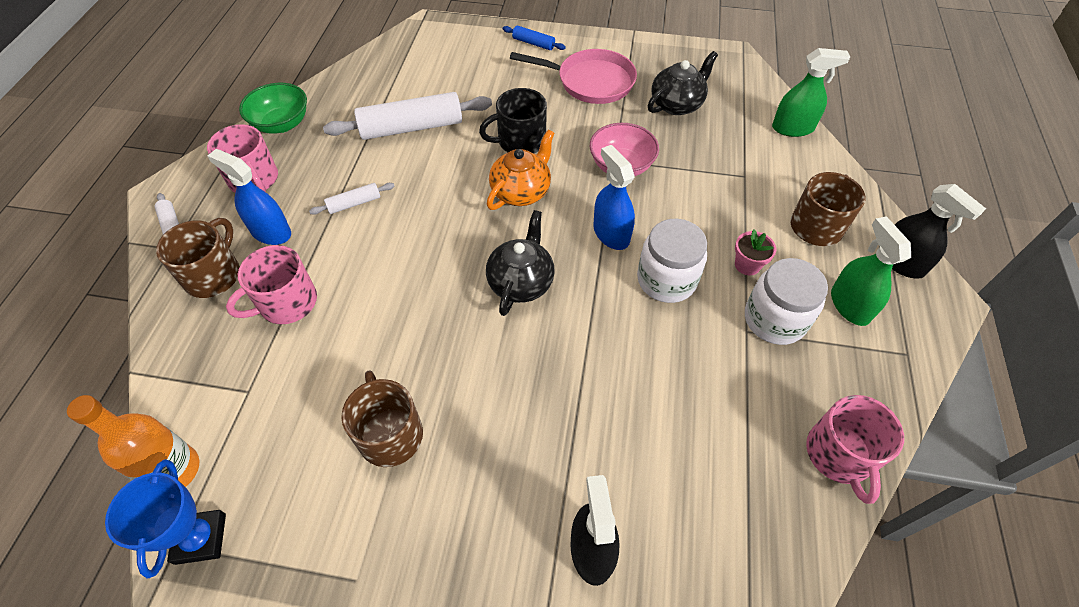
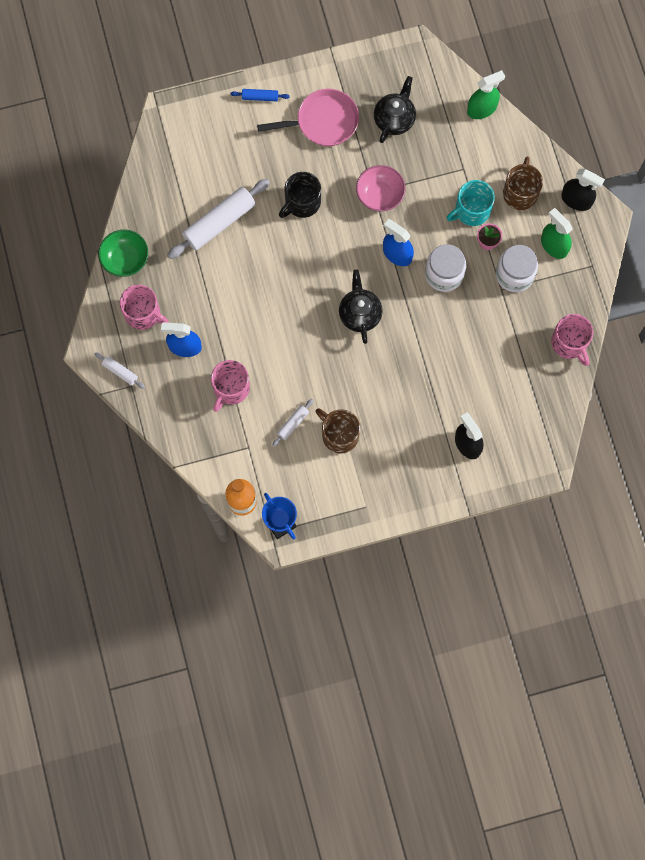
camera: 25 degrees left, 20 degrees up
brown mug [156,218,240,298] -> none
white rolling pin [309,183,394,215] -> white rolling pin moved to [272,399,314,447]
orange teapot [487,130,555,210] -> none
none -> turquoise mug [447,180,495,226]

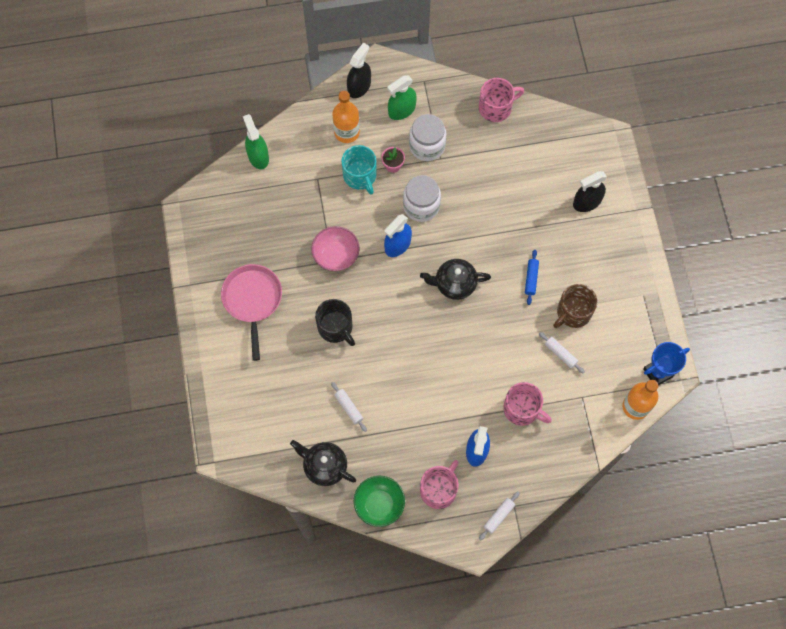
camera: 85 degrees left, 5 degrees down
white rolling pin [168,179,270,259] -> white rolling pin [331,382,367,432], size x0.47
blue rolling pin [231,89,290,101] -> blue rolling pin moved to [525,250,539,305]
black teapot [374,76,416,143] -> black teapot moved to [290,440,356,486]
brown mug [503,157,543,210] -> orange bottle [332,91,360,143]

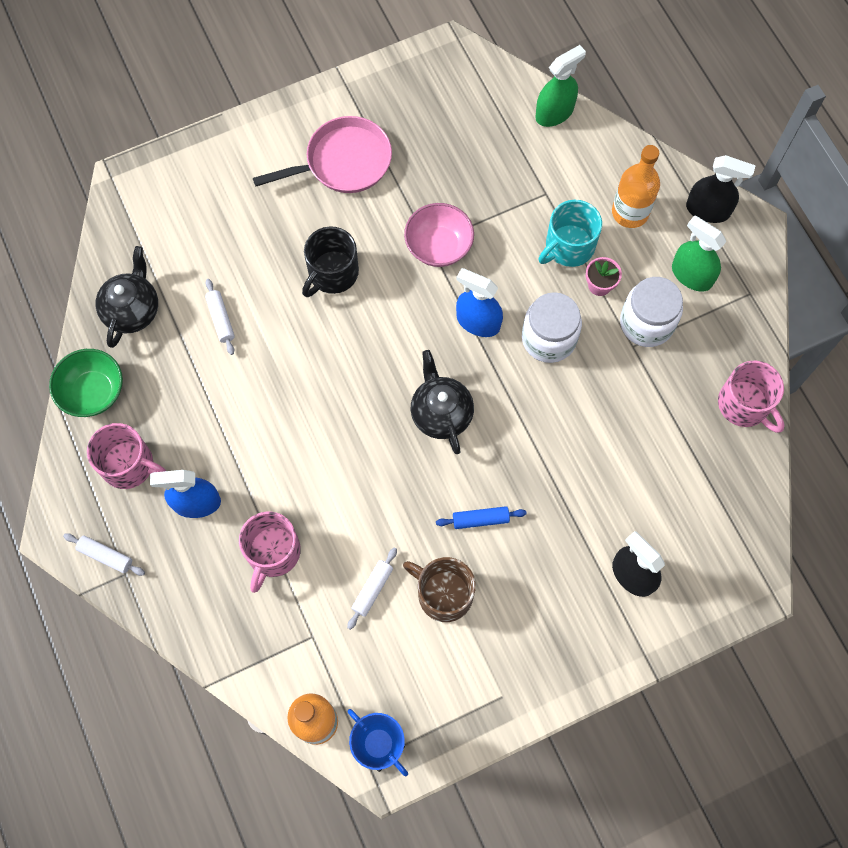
camera: 75 degrees right, 0 degrees up
white rolling pin [331,382,367,432] -> white rolling pin turned 60 degrees counterclockwise [205,279,235,355]

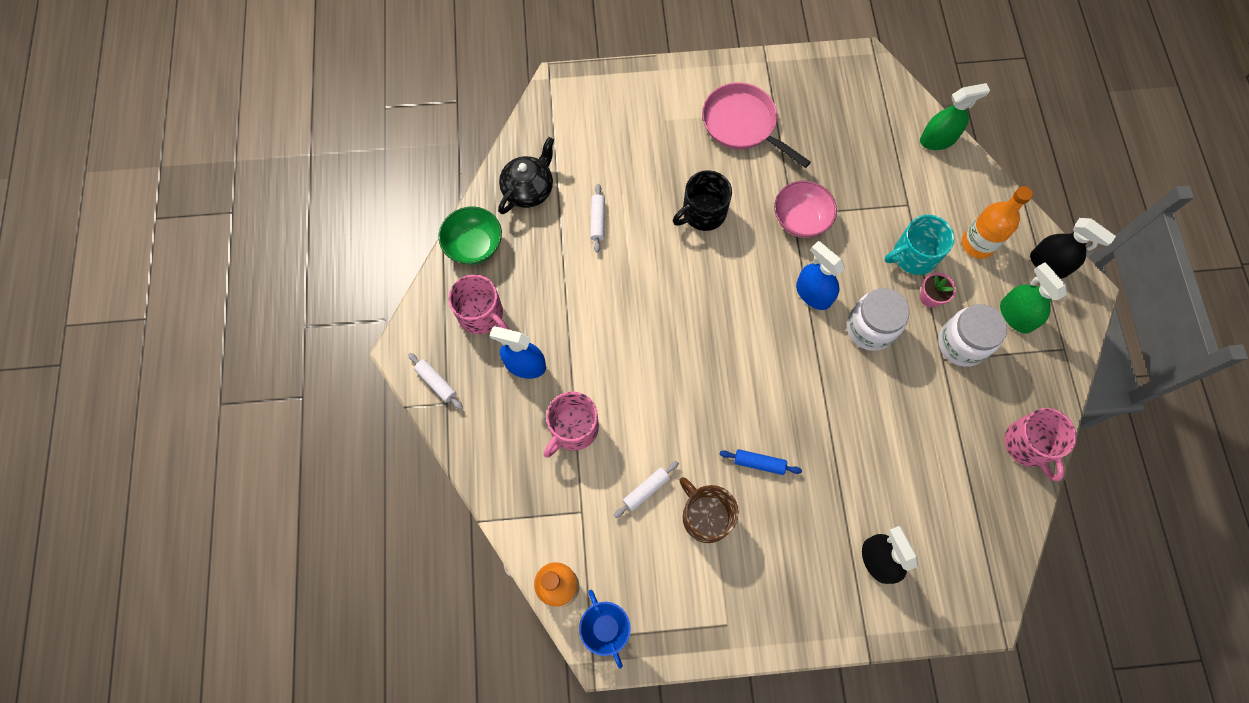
camera: 20 degrees right, 0 degrees up
pink pan [253,116,392,193] -> pink pan turned 135 degrees counterclockwise [702,82,811,168]
black teapot [411,350,474,454] -> none

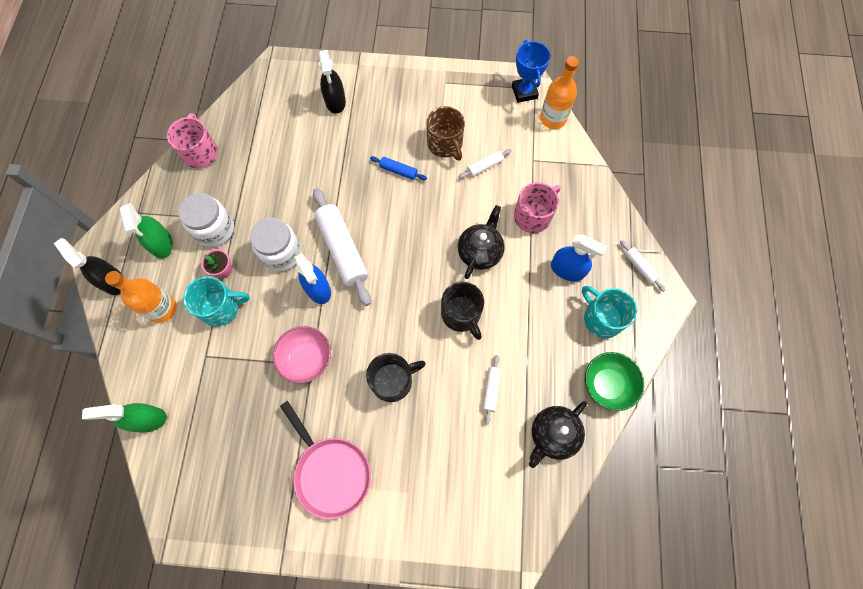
camera: 170 degrees left, 0 degrees up
pink mug [448,274,509,334] -> turquoise mug [582,286,637,338]
none -> white rolling pin [313,188,371,306]
none -> black mug [441,282,484,340]
none -> black teapot [458,205,505,279]

